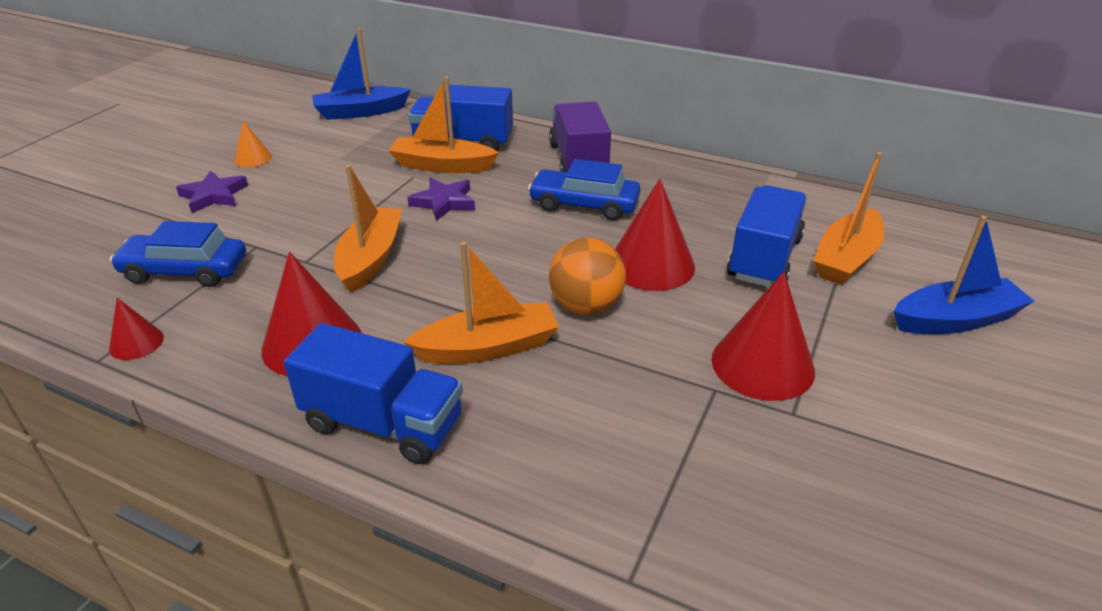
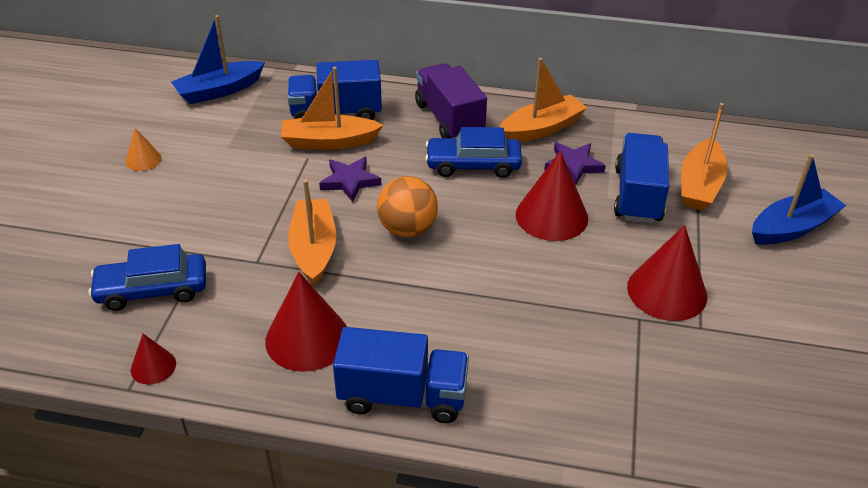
camera: 15 degrees left, 5 degrees up
purple star [176,170,248,213] -> purple star moved to [544,142,606,185]
orange boat [403,242,559,364] -> orange boat moved to [500,58,587,142]
orange ball [549,238,626,315] -> orange ball moved to [377,176,438,237]

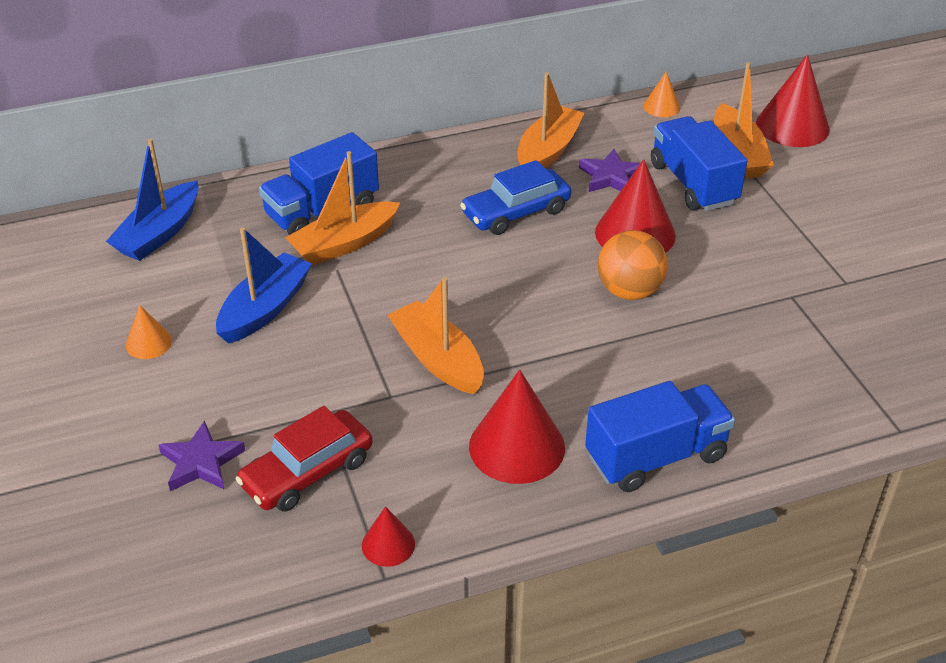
camera: 30 degrees left, 0 degrees up
blue car [88,244,206,311] -> red car [236,406,373,512]
purple star [319,157,381,202] -> purple star moved to [159,421,245,491]
orange ball [377,176,438,237] -> orange ball moved to [597,230,668,300]
purple truck [415,63,487,138] -> none
red cone [627,225,707,321] -> red cone moved to [756,54,830,147]
blue boat [752,154,847,245] -> blue boat moved to [216,227,312,344]
none -> orange cone [643,72,680,117]

